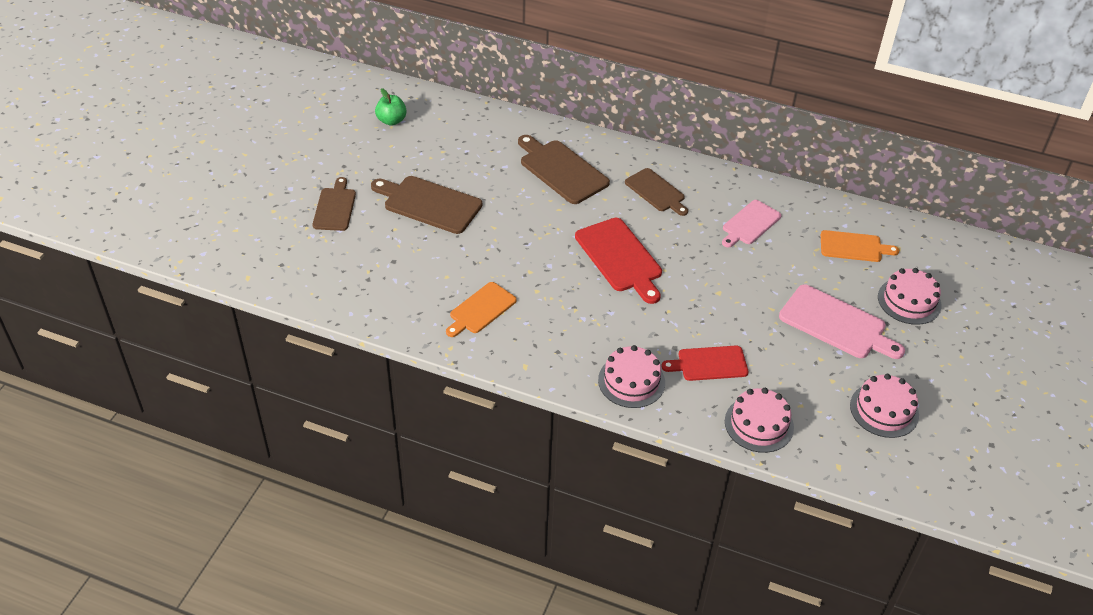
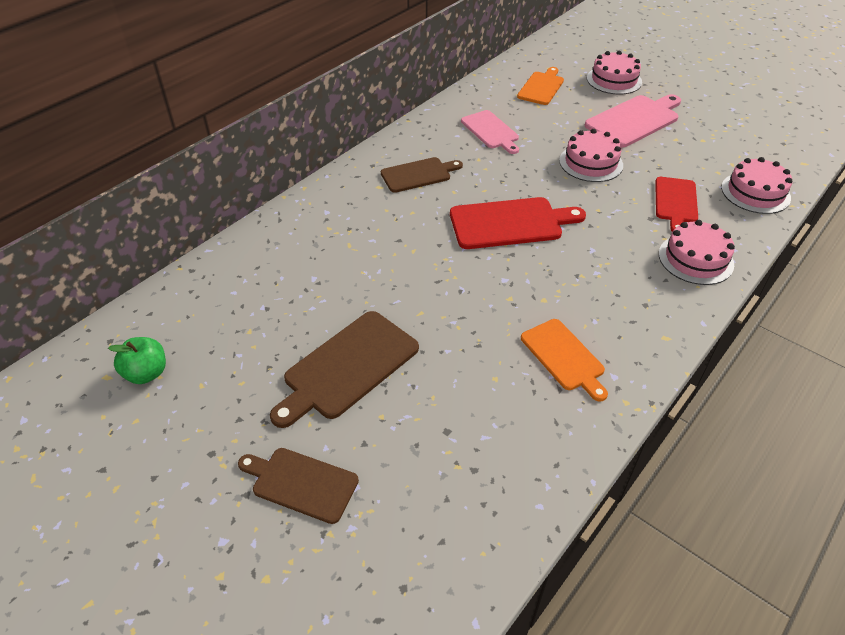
camera: 70 degrees left, 0 degrees up
brown cutting board [518,135,610,204] -> none
pink cake [850,374,919,438] -> pink cake moved to [559,129,623,182]

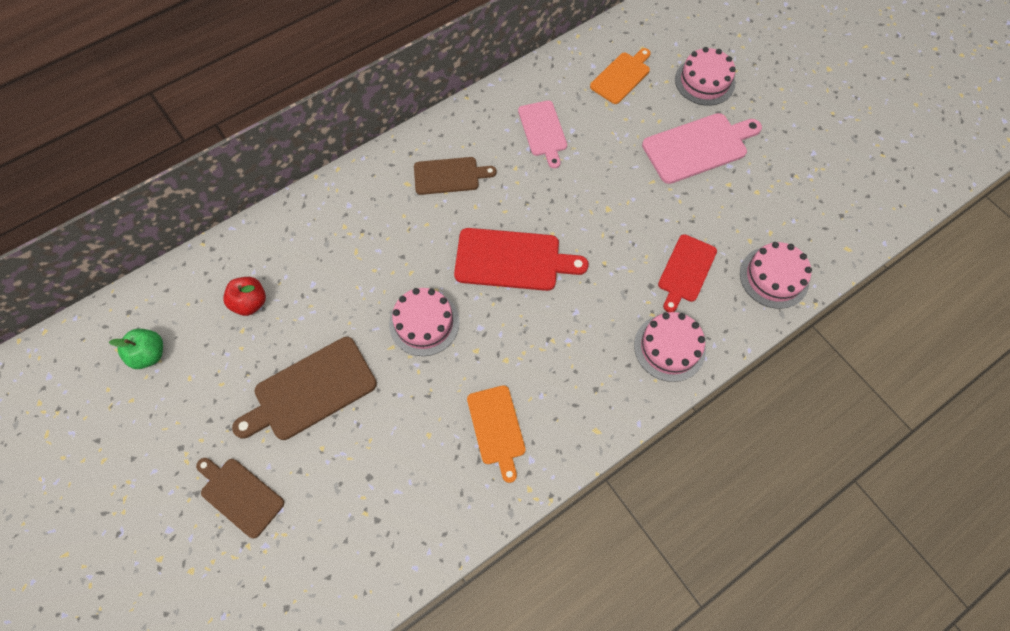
camera: 15 degrees right, 20 degrees up
pink cake [559,129,623,182] -> pink cake moved to [389,288,459,356]
none -> red apple [223,277,266,316]

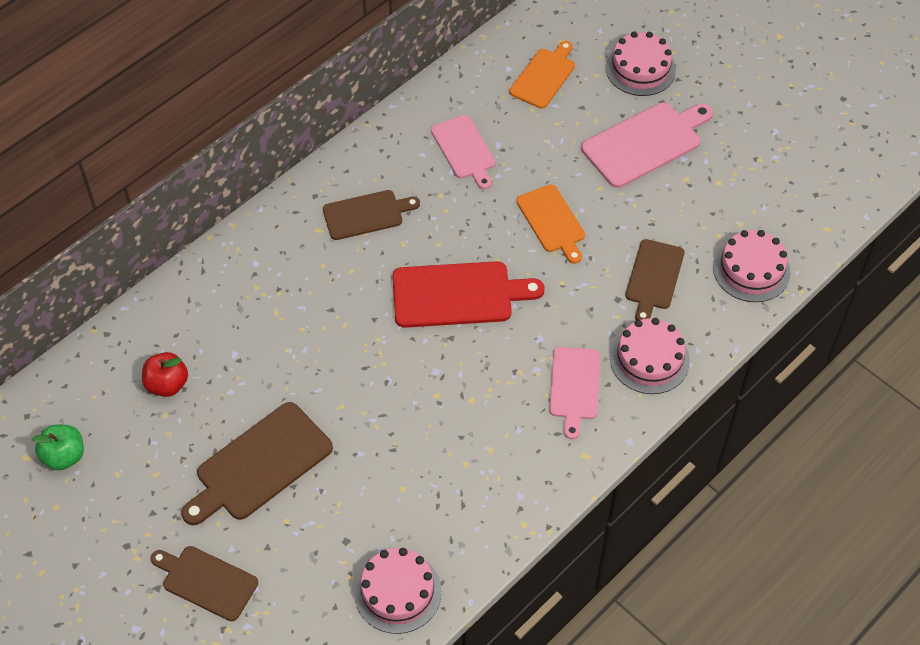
camera: 10 degrees left, 10 degrees down
pink cake [389,288,459,356] -> pink cake moved to [354,548,442,634]
orange cutting board [467,385,526,483] -> orange cutting board moved to [516,184,585,264]
red cutting board [658,234,717,312] -> brown cutting board [626,239,685,320]
none -> pink cutting board [549,347,600,439]

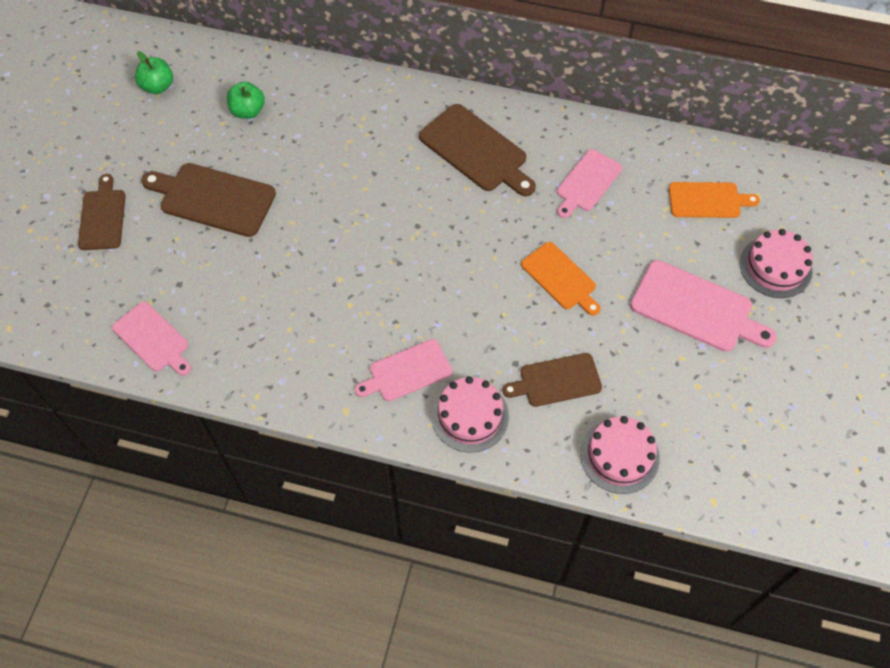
camera: 60 degrees right, 5 degrees up
red apple [142,352,188,397] -> green apple [227,82,265,119]
brown cutting board [323,190,420,240] -> brown cutting board [419,104,536,196], size x1.52
pink cake [354,548,442,634] -> pink cutting board [112,302,191,376]
red cutting board [392,261,545,328] -> none
orange cutting board [516,184,585,264] -> orange cutting board turned 75 degrees counterclockwise [521,242,601,316]

